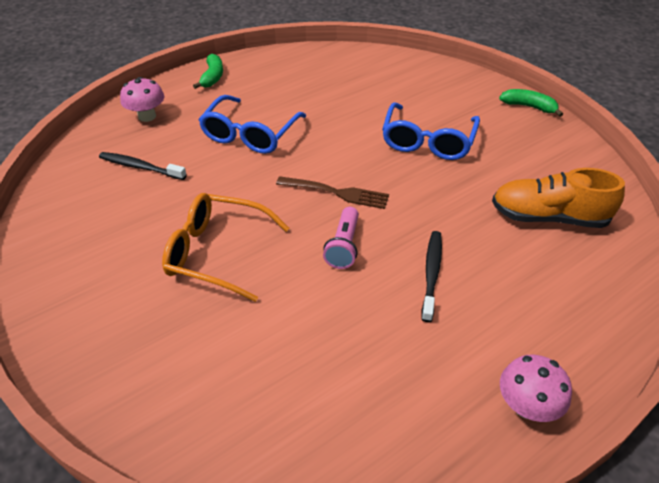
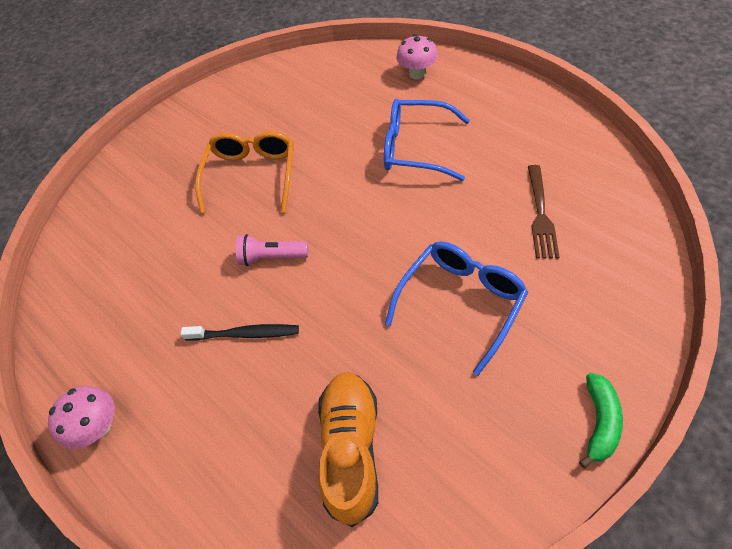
camera: 85 degrees right, 10 degrees up
black toothbrush [99,152,187,180] -> none
green banana [193,54,223,89] -> none
brown fork [276,176,389,209] -> brown fork moved to [528,165,560,258]
blue glasses [382,102,480,160] -> blue glasses turned 120 degrees clockwise [385,242,528,376]

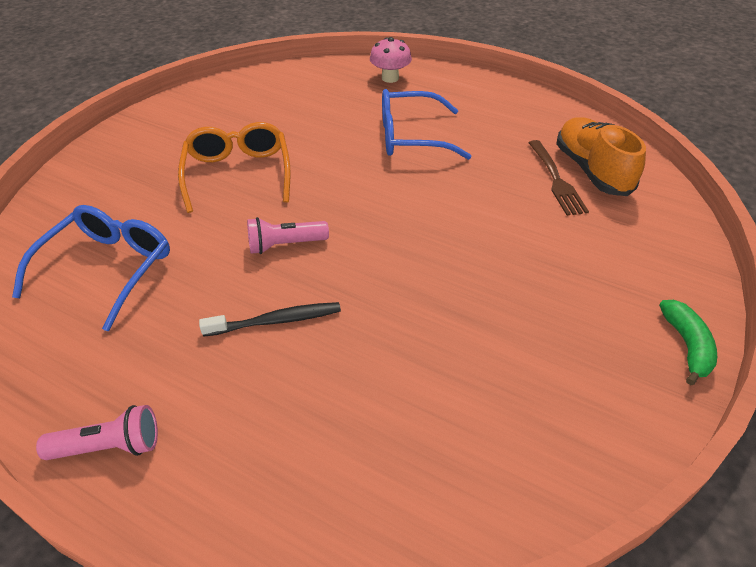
camera: 20 degrees left, 10 degrees down
pink mushroom [48,386,115,449] -> pink flashlight [36,405,158,460]
orange shoe [318,372,378,527] -> orange shoe moved to [556,117,646,196]
blue glasses [385,242,528,376] -> blue glasses moved to [12,205,170,332]

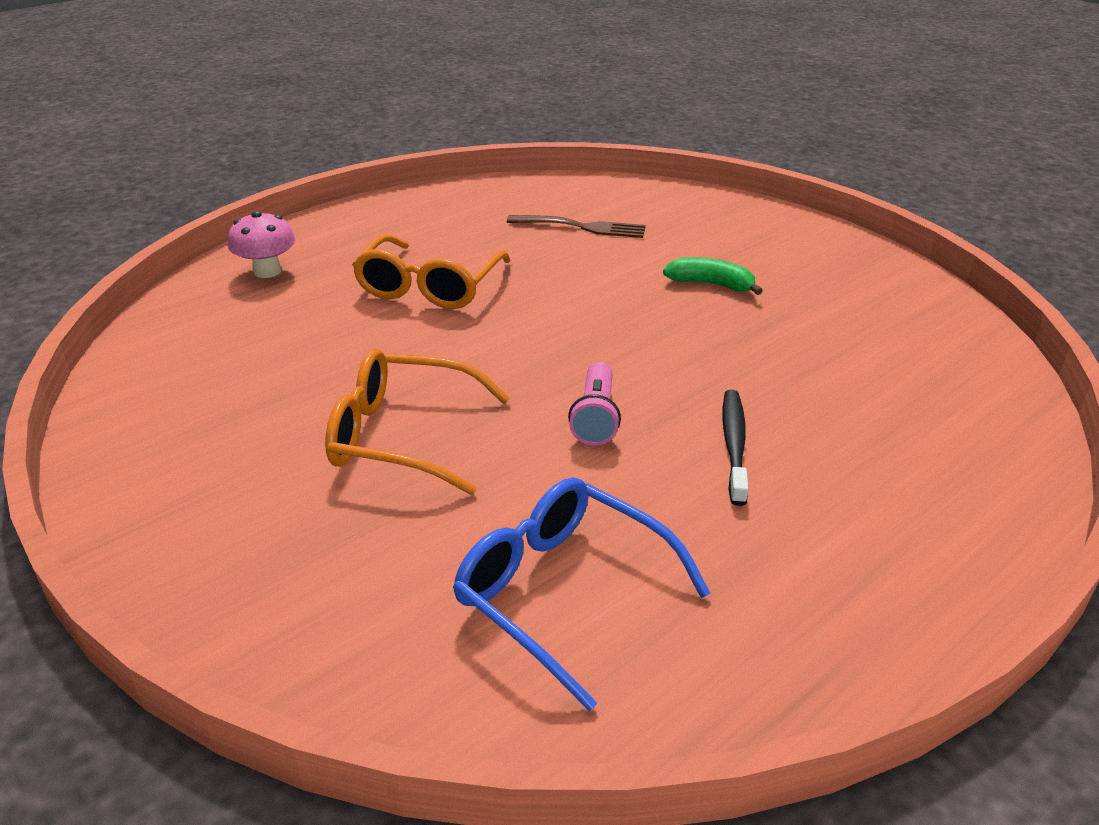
camera: 70 degrees left, 10 degrees down
pink flashlight [36,405,158,460] -> none
blue glasses [382,89,472,160] -> orange glasses [352,234,511,309]
orange shoe [556,117,646,196] -> none
green banana [659,300,717,385] -> green banana moved to [663,257,763,295]

